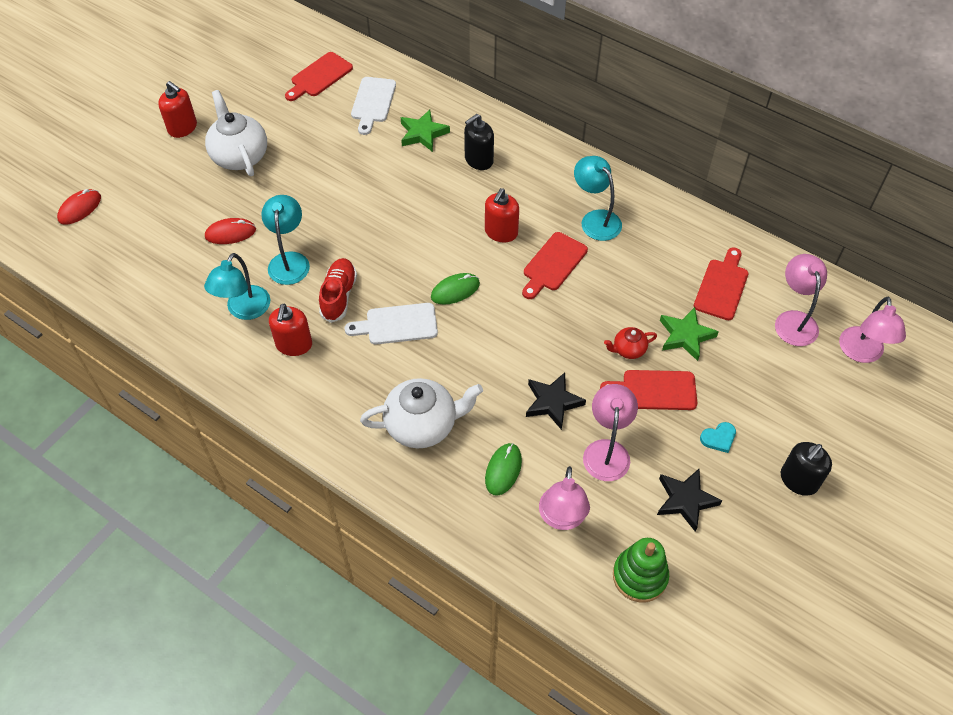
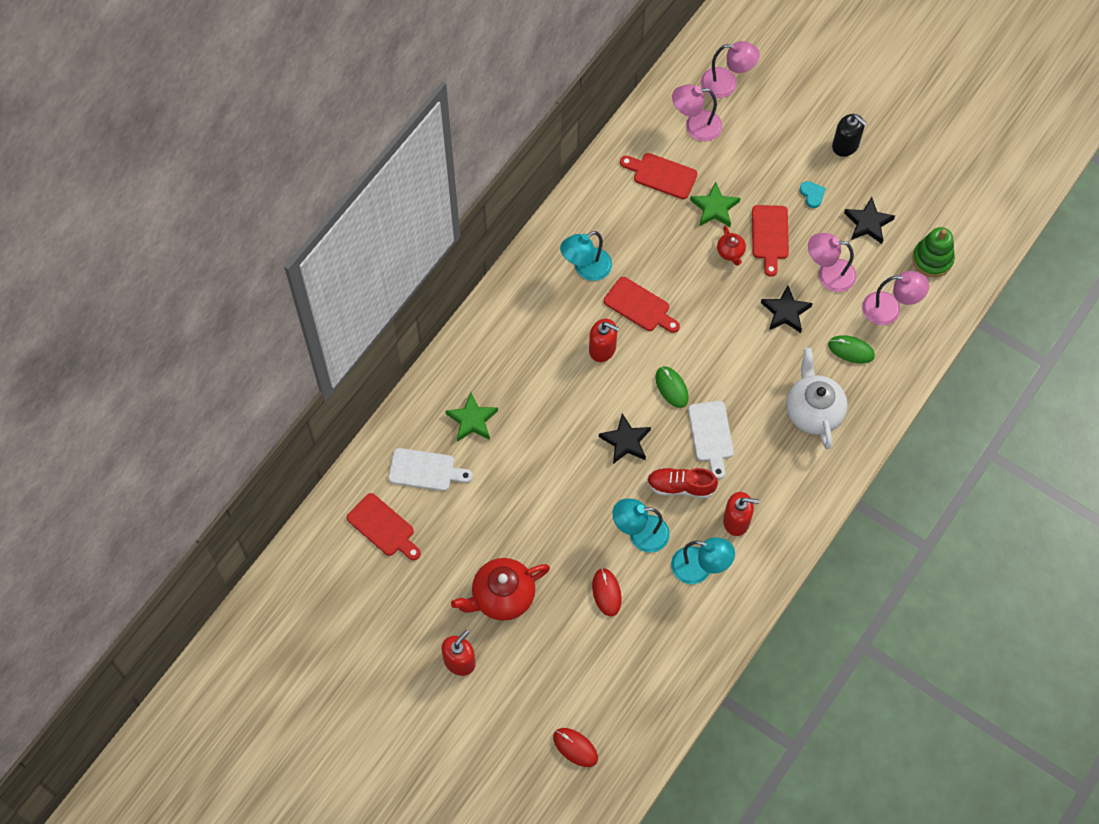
camera: 90 degrees left, 10 degrees up
white teapot [205,90,267,176] -> red teapot [451,558,550,621]
black soap dispenser [464,114,494,170] -> none
none -> black star [599,413,651,464]

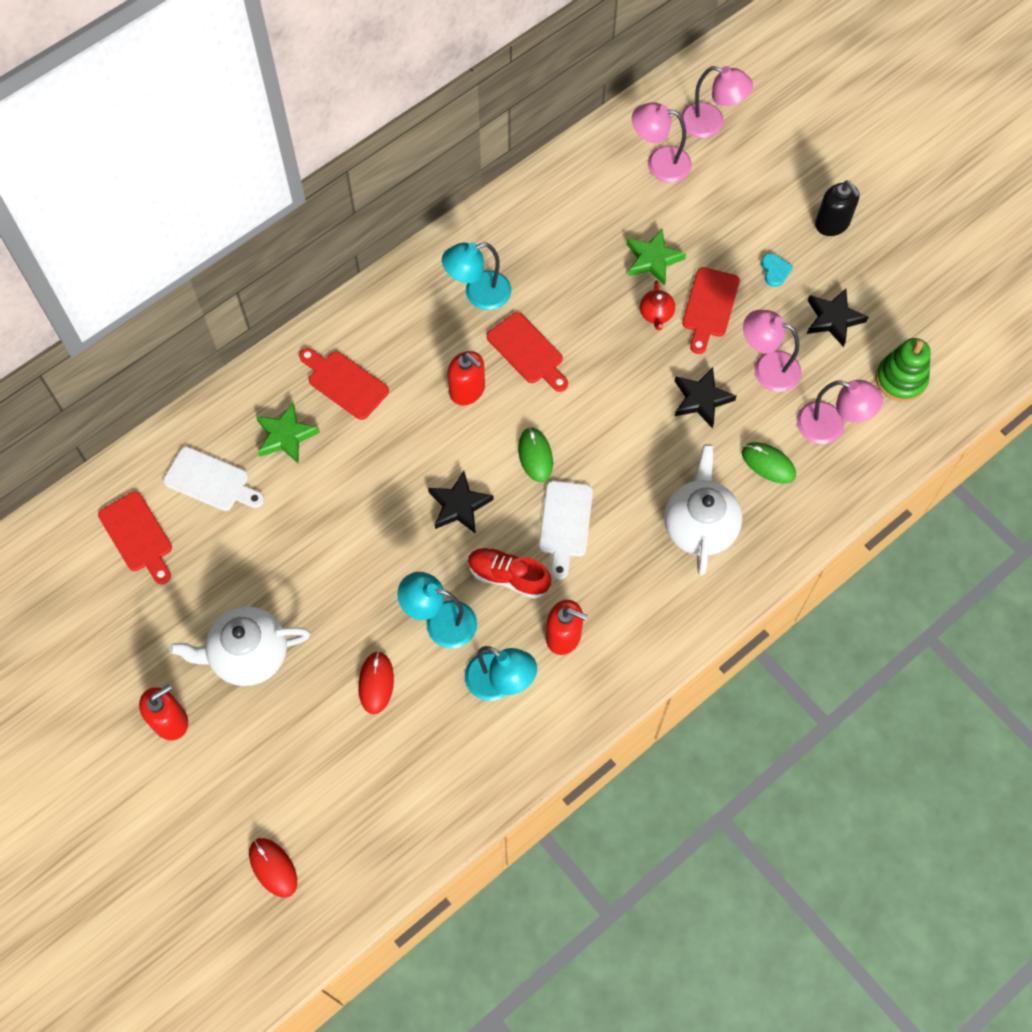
camera: 15 degrees right, 0 degrees up
red teapot [451,558,550,621] -> white teapot [169,606,310,686]
red cutting board [620,153,698,199] -> red cutting board moved to [299,348,389,420]

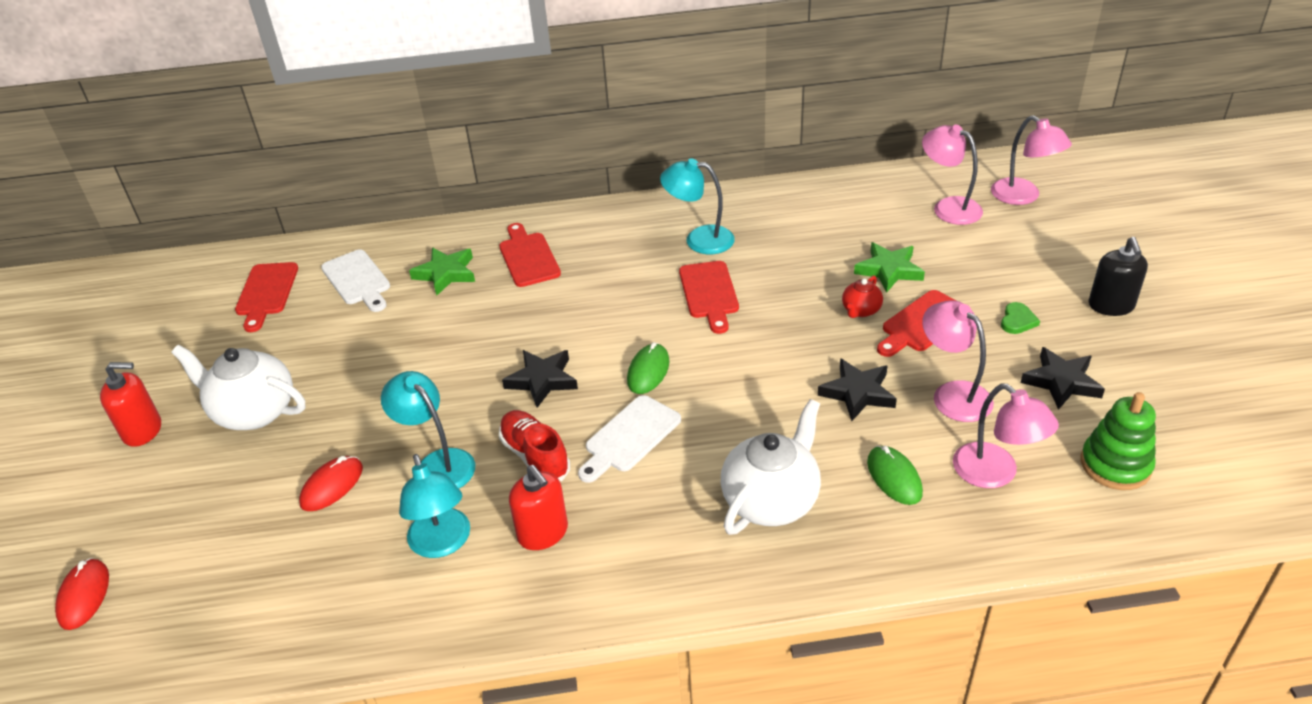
camera: 35 degrees right, 25 degrees down
red soap dispenser [448,351,485,405] -> none
turquoise heart [761,253,793,287] -> green heart [1001,302,1040,334]

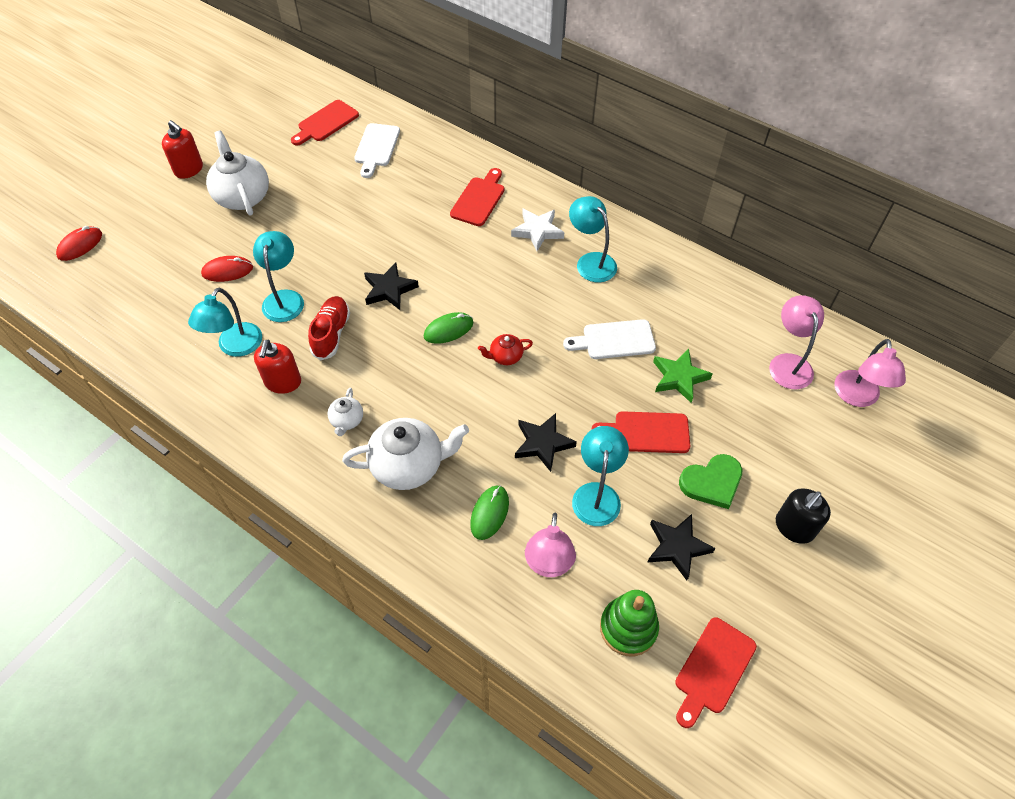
camera: 40 degrees right, 15 degrees up
green star [409,248,475,296] -> none
white cutting board [578,395,681,483] -> white cutting board moved to [563,319,656,359]
red cutting board [679,261,739,334] -> red cutting board moved to [675,618,757,728]
red teapot [842,275,883,318] -> red teapot moved to [478,334,533,365]
pink lamp [922,300,994,422] -> turquoise lamp [572,426,629,526]
green heart [1001,302,1040,334] -> green heart [679,454,743,509], size x1.71
none -> white teapot [327,388,363,436]
none -> white star [511,209,564,251]

